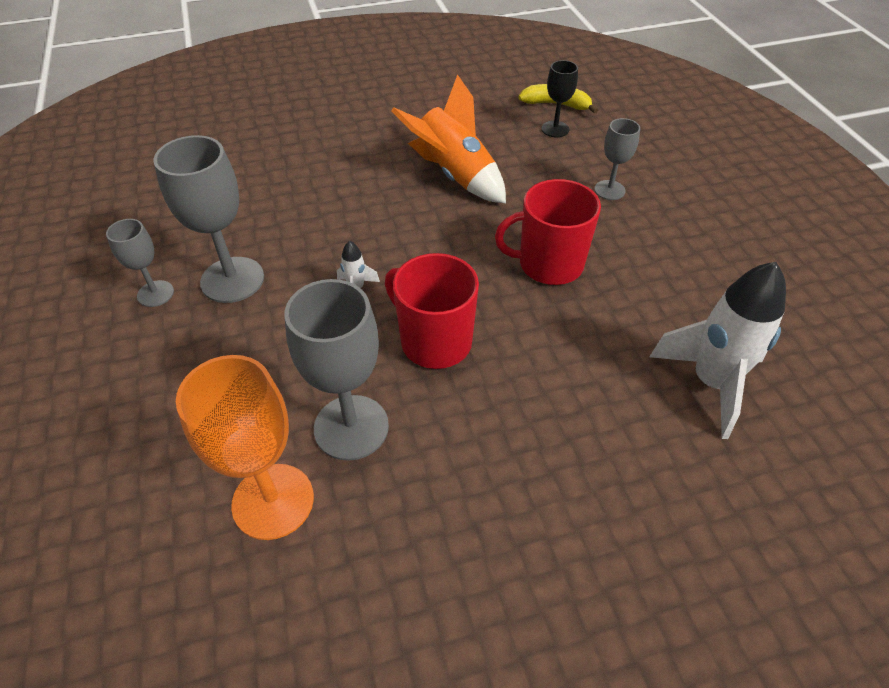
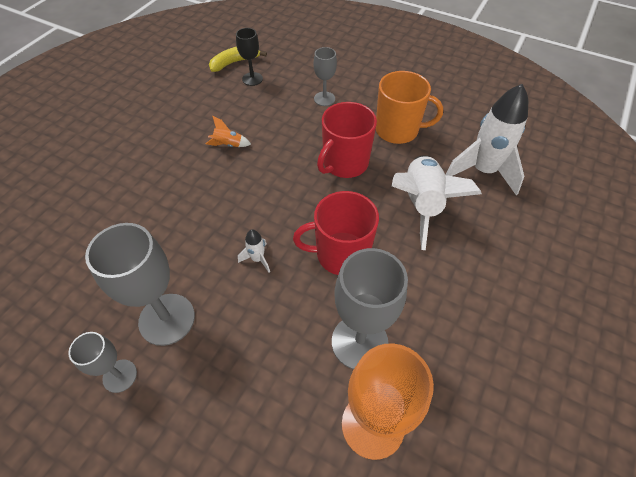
camera: 45 degrees left, 5 degrees up
orange rocket [391,74,506,203] -> orange rocket [206,116,251,147], size x0.43
none -> orange mug [376,71,443,144]
none -> white rocket [392,155,482,250]

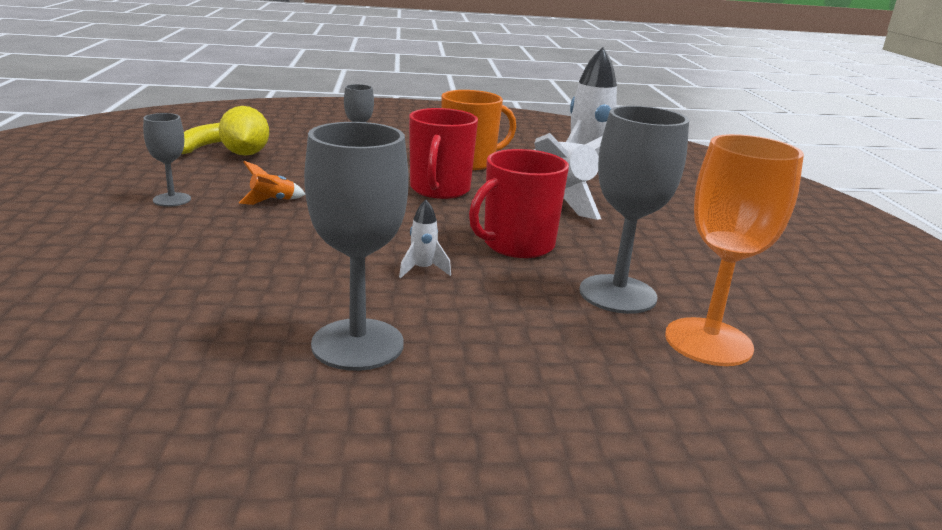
camera: 35 degrees left, 30 degrees down
grey goblet [68,332,137,393] -> grey goblet moved to [143,113,191,207]
black goblet [236,28,263,86] -> yellow lemon [219,106,269,156]

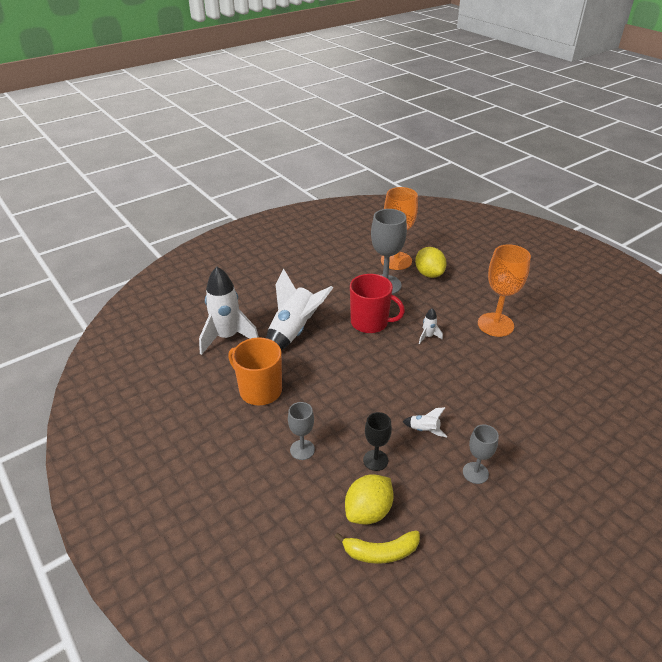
camera: 120 degrees left, 15 degrees up
orange rocket [239,161,306,205] -> white rocket [402,407,447,437]
grey goblet [304,122,409,371] -> orange goblet [478,244,531,337]
red mug [409,108,478,199] -> none
none -> black goblet [363,412,392,471]
none -> yellow lemon [415,247,447,278]

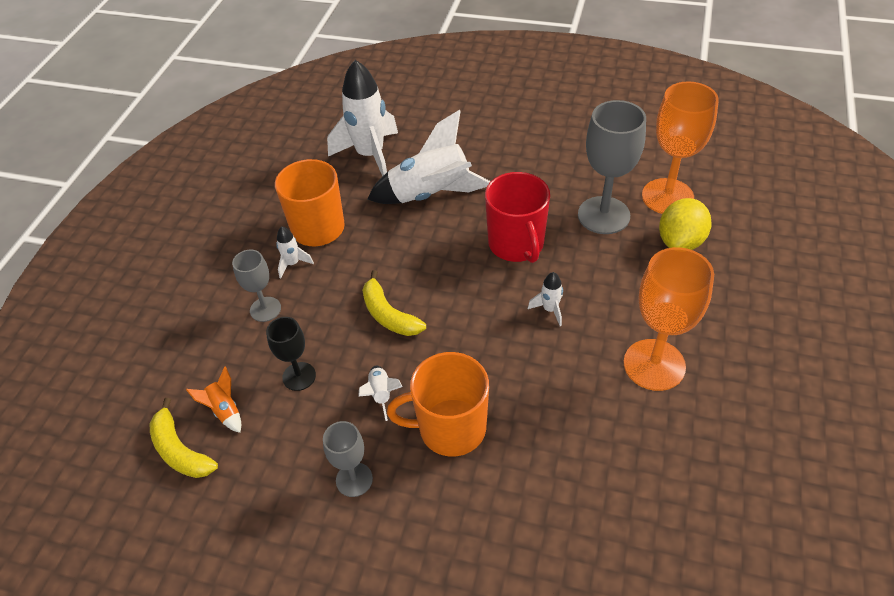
camera: 55 degrees right, 10 degrees up
yellow lemon [345,474,394,525] -> orange rocket [186,367,241,433]
none -> white rocket [276,226,314,278]
none -> yellow banana [362,270,426,336]
none -> orange mug [387,352,489,457]

